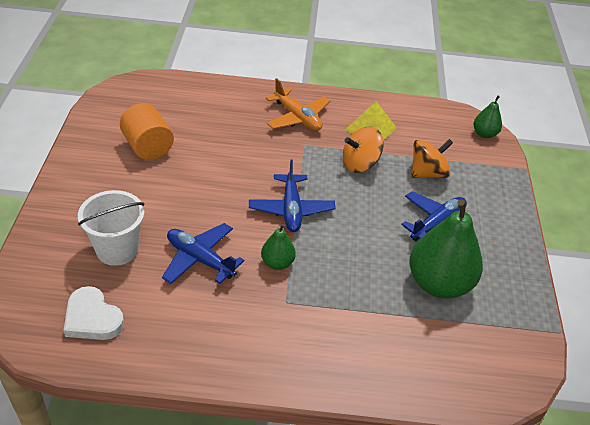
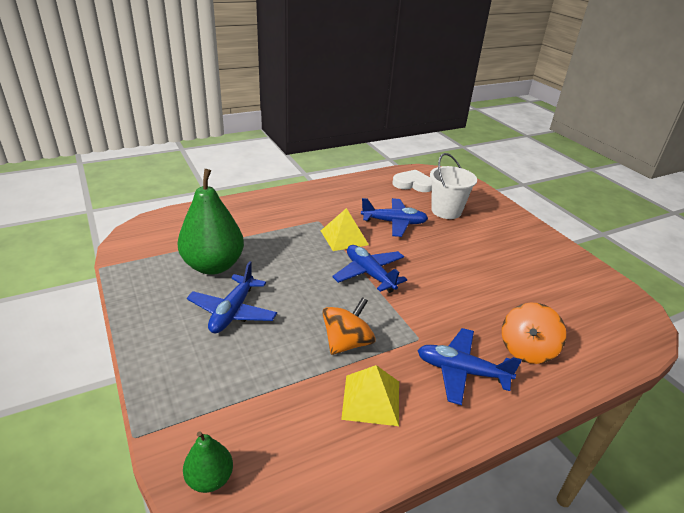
camera: 150 degrees right, 10 degrees down
orange cylinder [120,103,174,160] -> none
green pear [261,224,296,270] -> yellow pyramid [321,208,369,251]
orange plane [266,78,330,131] -> blue plane [417,328,522,405]
orange spinning top [411,139,453,178] -> orange spinning top moved to [502,303,566,364]

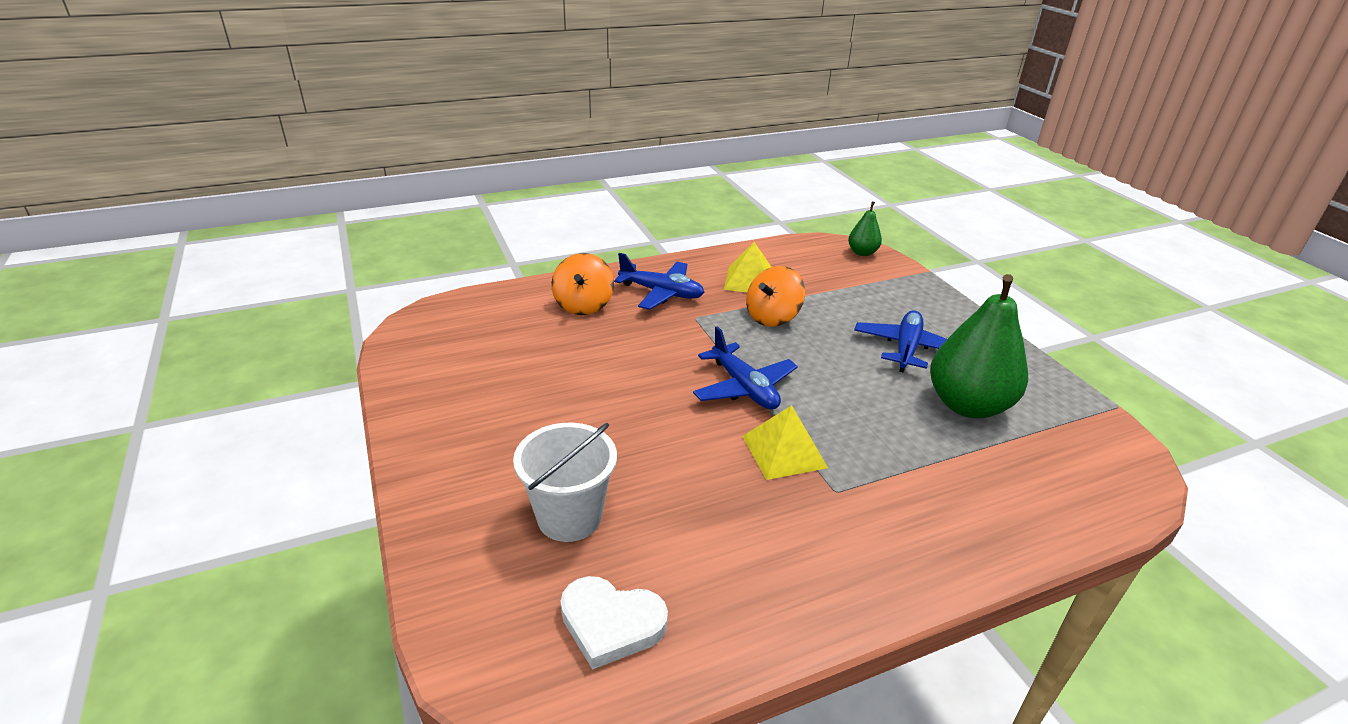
camera: 175 degrees left, 0 degrees up
blue plane [361,198,428,237] -> none
orange spinning top [502,303,566,364] -> orange spinning top turned 150 degrees clockwise [552,253,614,315]

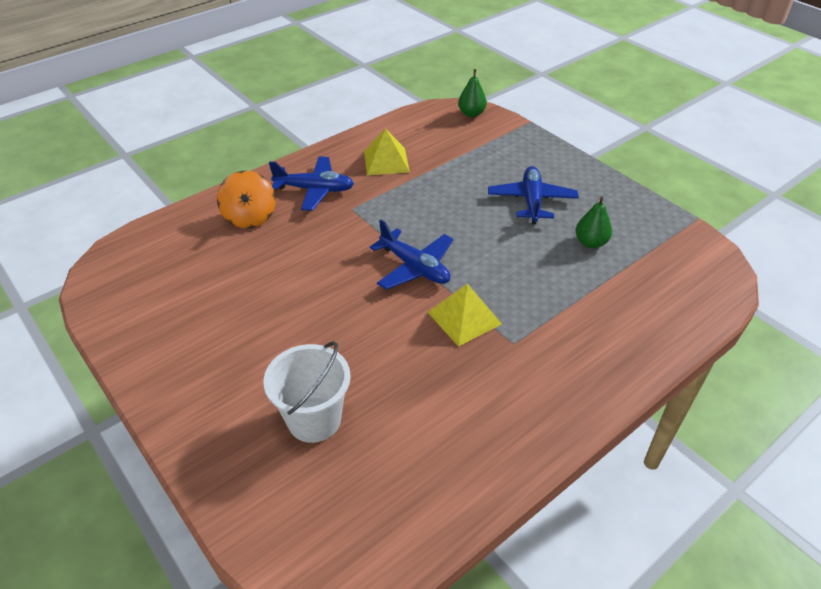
camera: 15 degrees left, 10 degrees up
white heart [560,576,668,670] -> none
orange spinning top [746,266,805,327] -> none
green pear [930,274,1028,418] -> green pear [576,196,612,248], size x0.49

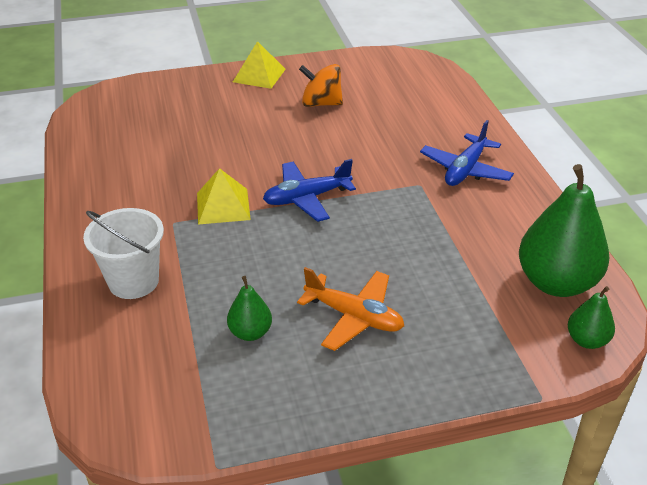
camera: 115 degrees right, 5 degrees down
orange spinning top [217,171,276,228] -> orange spinning top moved to [299,64,343,107]
white bucket [263,341,351,443] -> white bucket moved to [83,208,164,299]
yellow pyramid [364,128,410,175] -> yellow pyramid moved to [233,41,286,89]
blue plane [488,166,579,224] -> orange plane [297,267,404,351]
none -> green pear [519,164,610,297]

